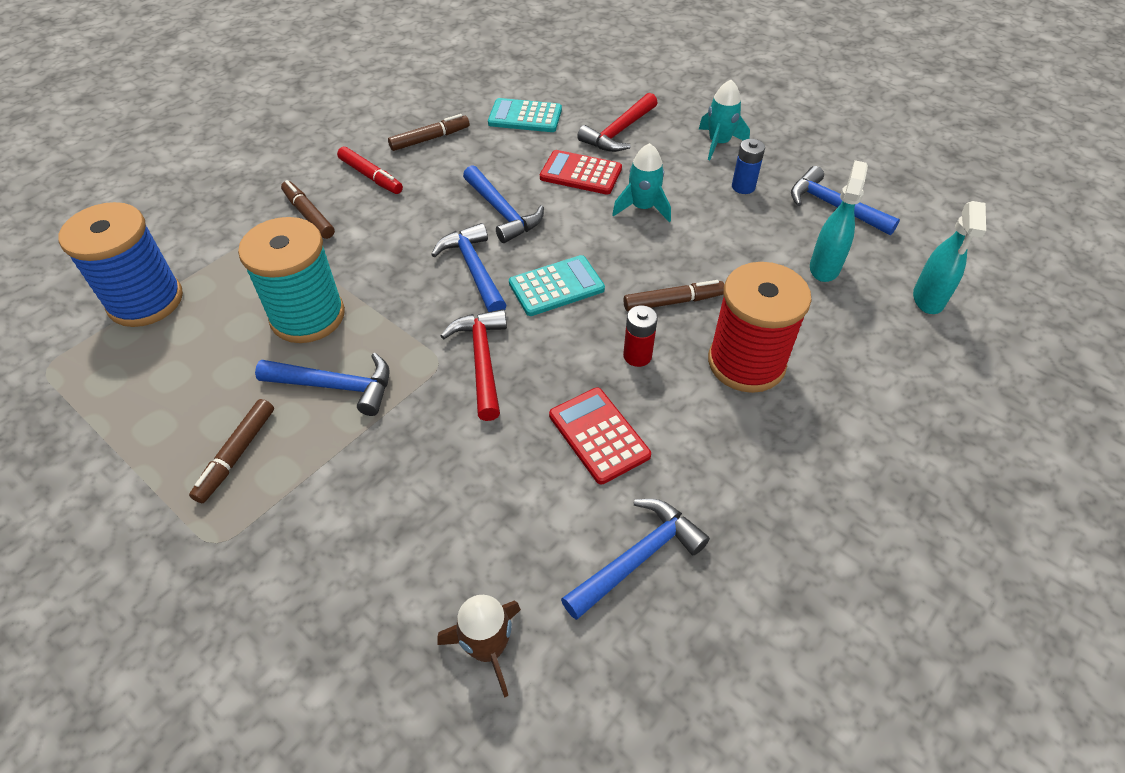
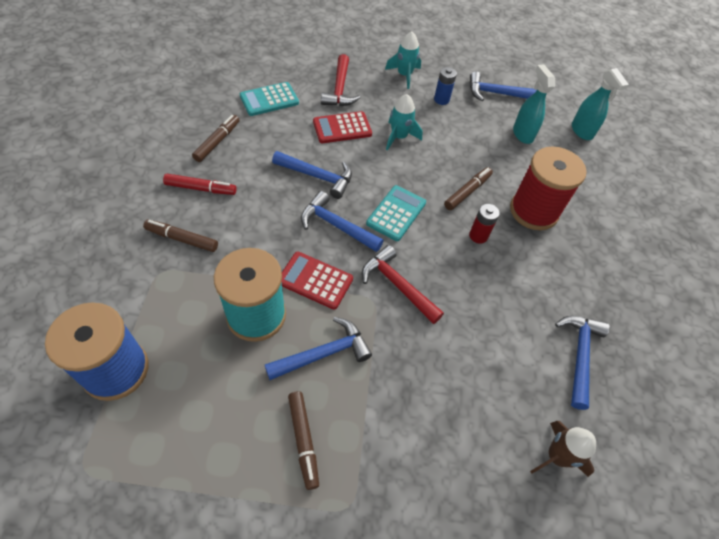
camera: 40 degrees left, 5 degrees up
red calculator [549,388,651,484] -> red calculator moved to [281,252,353,310]

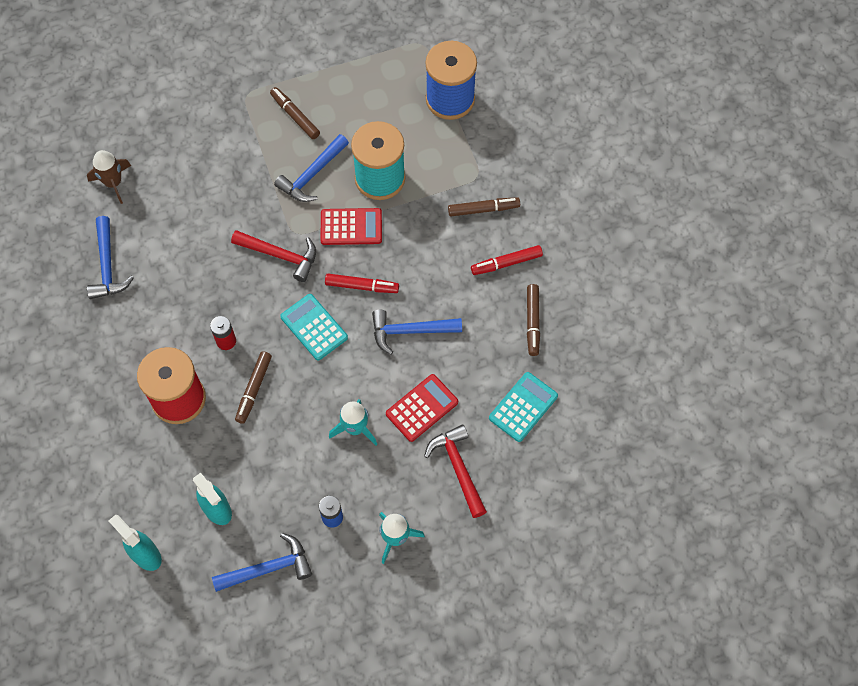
camera: 160 degrees right, 10 degrees up
blue hammer [301,191,384,252] -> red marker [325,274,399,293]
turquoise calculator [366,185,426,241] -> turquoise calculator turned 135 degrees clockwise [280,294,348,360]

